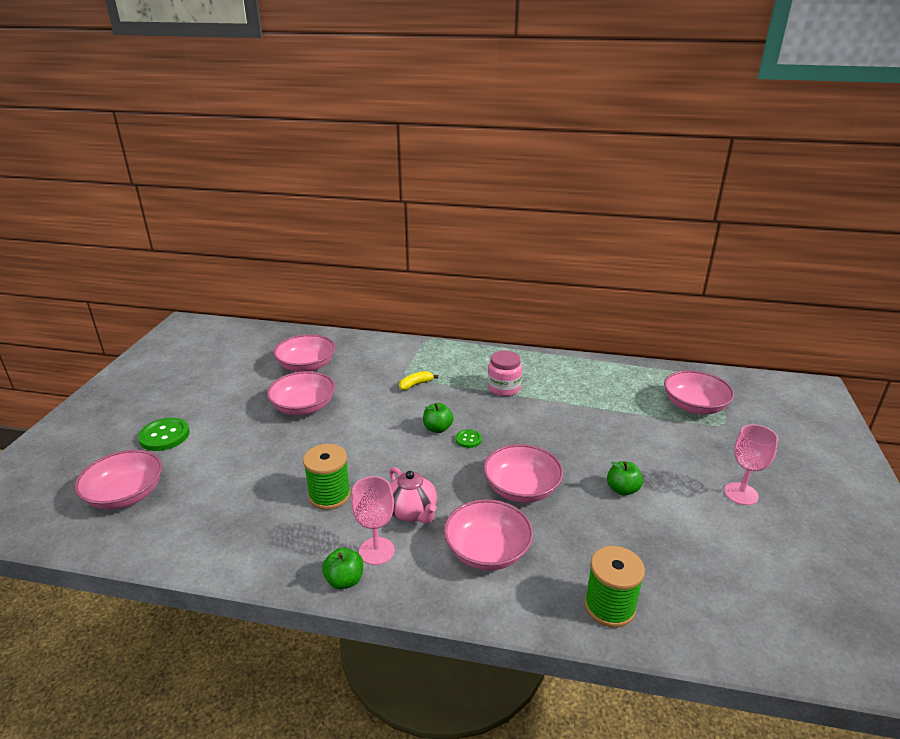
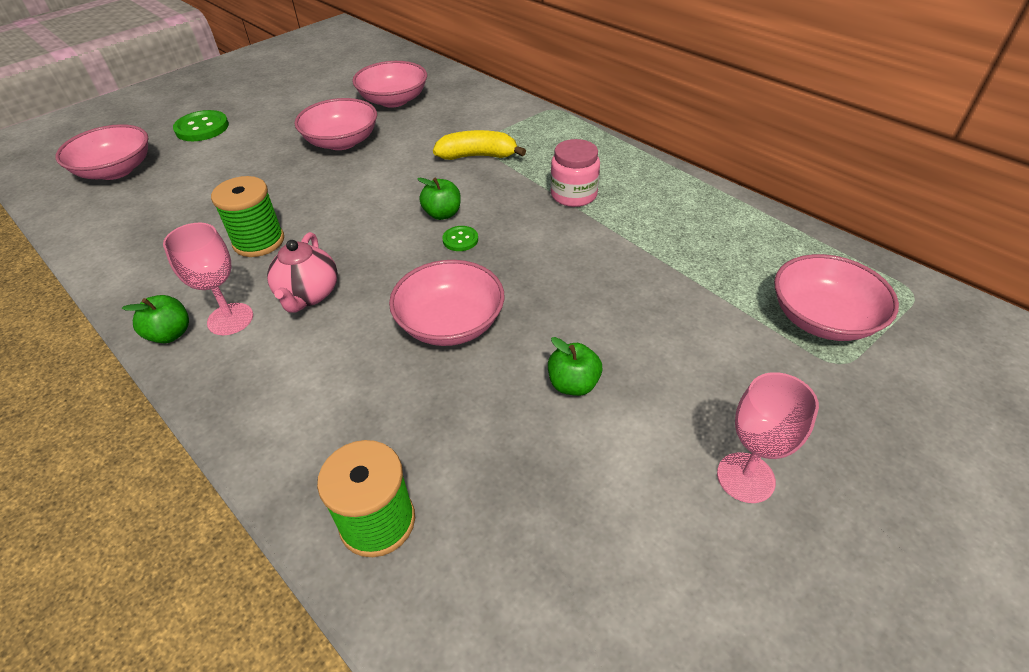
camera: 35 degrees right, 15 degrees up
yellow banana [399,371,438,390] -> yellow banana [433,130,526,160], size x1.60
pink bowl [444,499,533,571] -> none

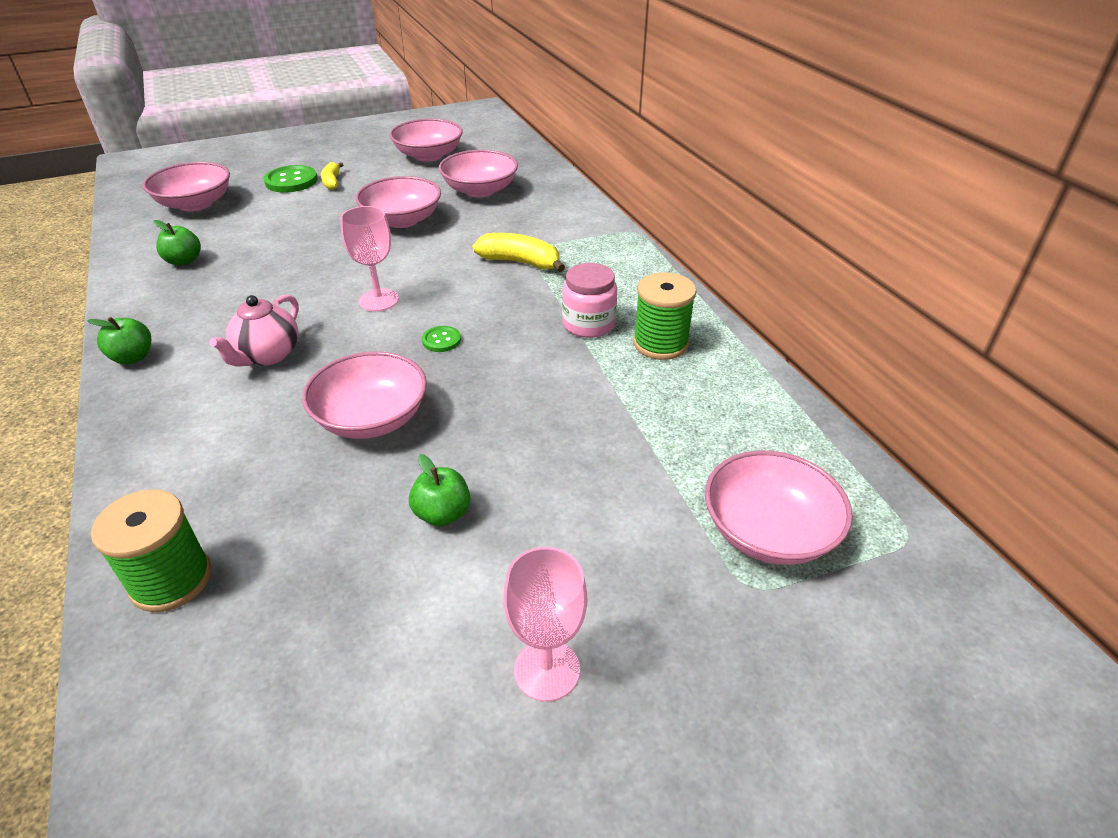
camera: 20 degrees right, 5 degrees down
pink goblet [163,223,253,335] -> pink goblet moved to [340,206,399,312]
green spool [211,176,284,257] -> green spool moved to [633,272,697,360]
green apple [417,177,461,220] -> green apple moved to [154,220,201,266]
none -> yellow banana [321,162,344,190]
none -> pink bowl [389,118,463,162]

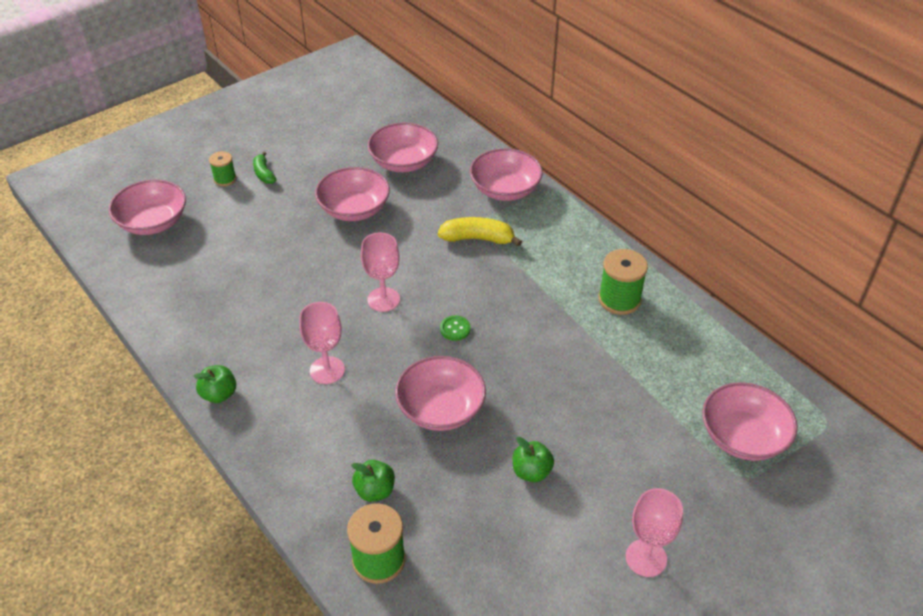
camera: 15 degrees left, 5 degrees up
green apple [154,220,201,266] -> green apple moved to [351,460,395,502]
pink teapot [209,295,299,367] -> pink goblet [299,302,345,384]
green button [263,165,318,193] -> green spool [209,151,236,186]
yellow banana [321,162,344,190] -> green banana [253,151,276,184]
pink bowl [389,118,463,162] -> pink bowl moved to [470,148,543,201]
pink jar [562,263,617,338] -> none

